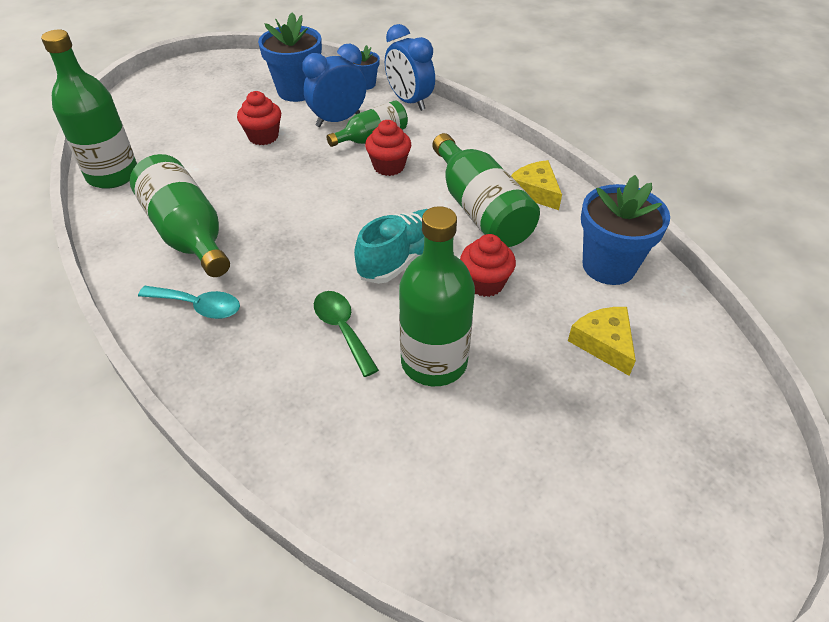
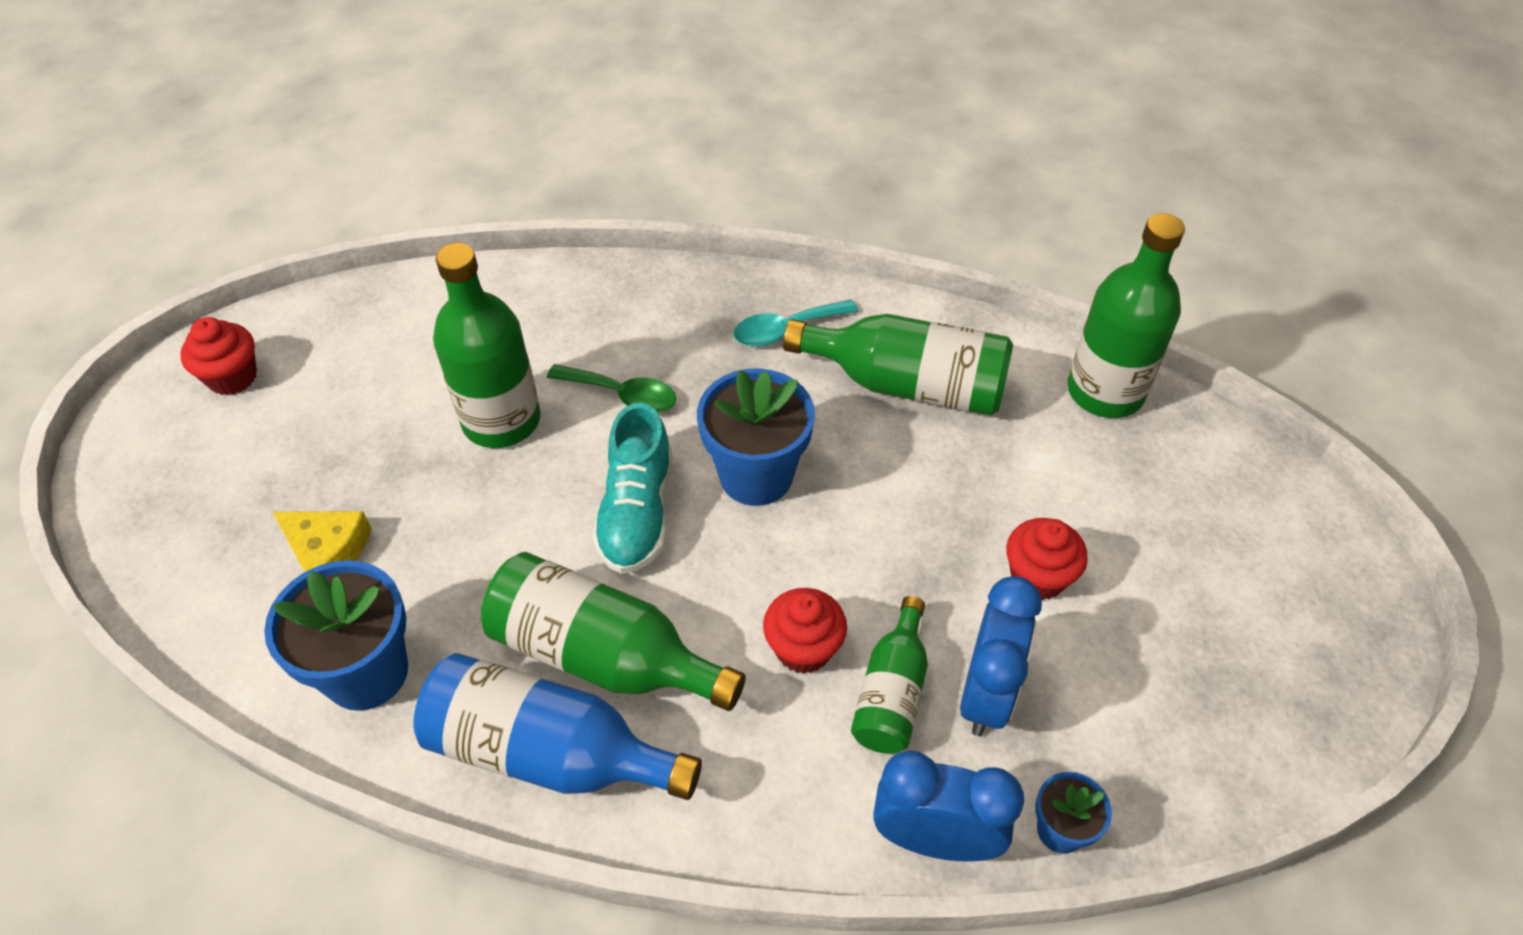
camera: 140 degrees right, 5 degrees up
blue flower pot [258,12,322,102] -> blue flower pot moved to [697,368,815,506]
red cupcake [460,234,516,297] -> red cupcake moved to [180,317,257,395]
yellow cheese [511,160,562,210] -> blue bottle [413,653,702,800]

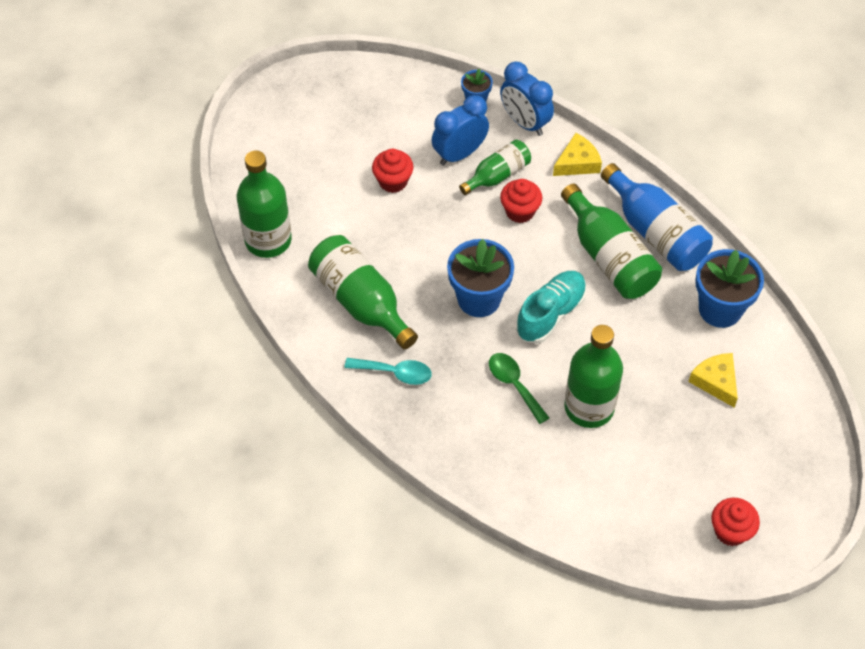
camera: 145 degrees left, 5 degrees up
none -> yellow cheese [553,133,602,176]

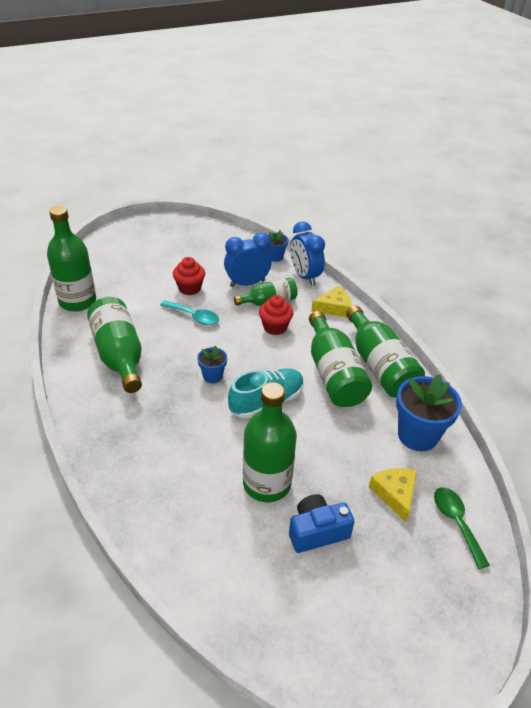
camera: 15 degrees right, 15 degrees down
turquoise spoon [344,358,432,385] -> turquoise spoon moved to [160,300,219,325]
blue flower pot [447,239,514,317] -> blue flower pot [197,345,227,383], size x0.52
green spoon [489,353,549,424] -> green spoon moved to [434,487,490,569]
blue bottle [601,163,713,271] -> green bottle [346,306,425,398]
red cupcake [711,498,760,546] -> none
none -> blue camera [289,494,355,553]

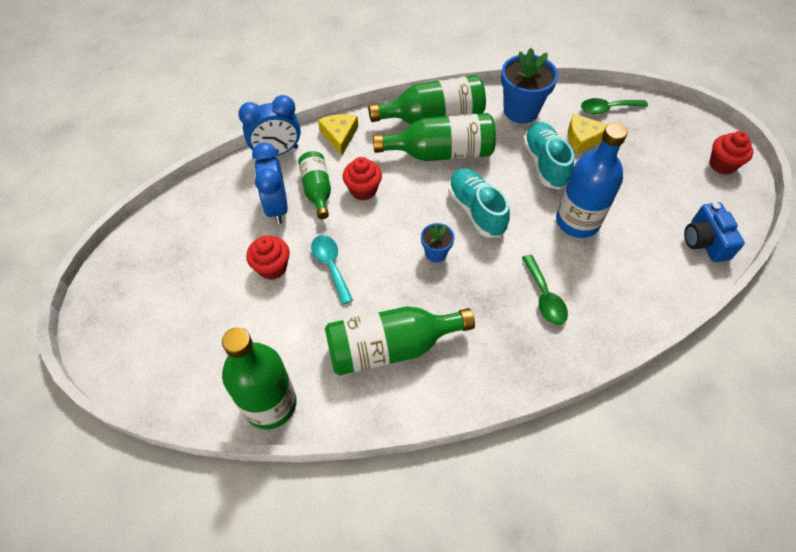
camera: 80 degrees left, 15 degrees up
turquoise spoon [160,300,219,325] -> turquoise spoon turned 60 degrees counterclockwise [311,235,353,305]
green bottle [243,382,297,502] -> blue bottle [556,123,628,238]
blue flower pot [266,230,288,262] -> none
blue camera [289,494,355,553] -> blue camera moved to [684,202,745,262]
none -> green spoon [522,255,568,325]
none -> turquoise shoe [523,122,574,190]
none -> red cupcake [709,131,753,175]

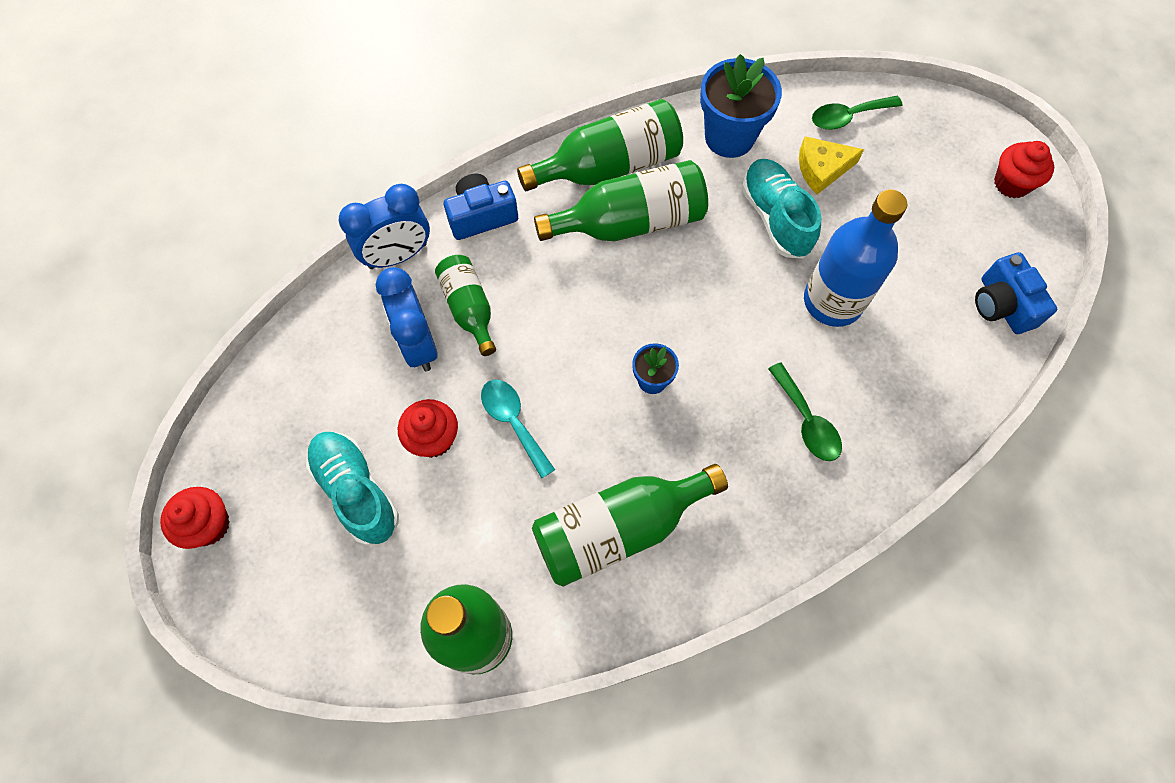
camera: 10 degrees left, 10 degrees up
yellow cheese [318,114,358,155] -> blue camera [444,174,518,240]
red cupcake [343,157,382,201] -> red cupcake moved to [160,487,230,549]
turquoise shoe [448,168,510,237] -> turquoise shoe moved to [306,431,399,546]

